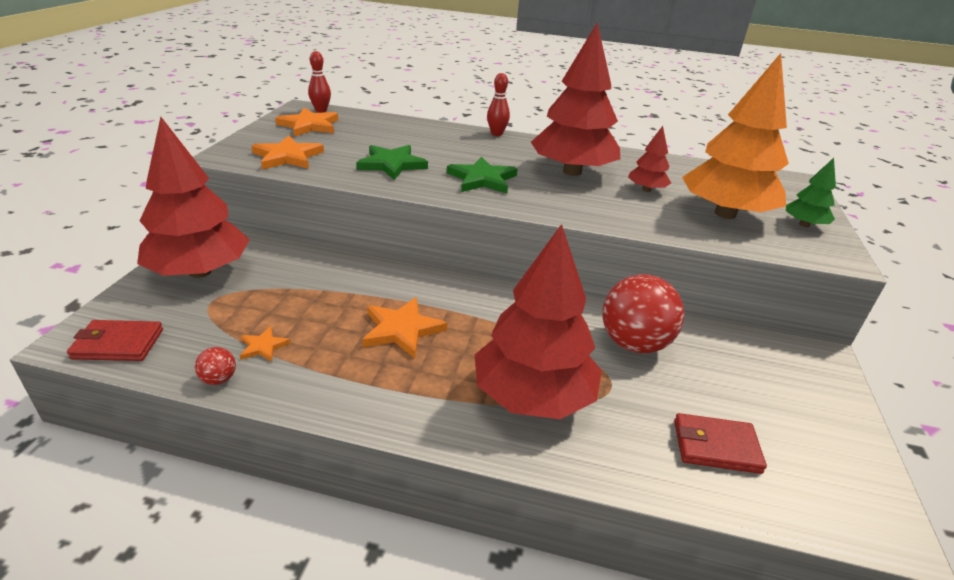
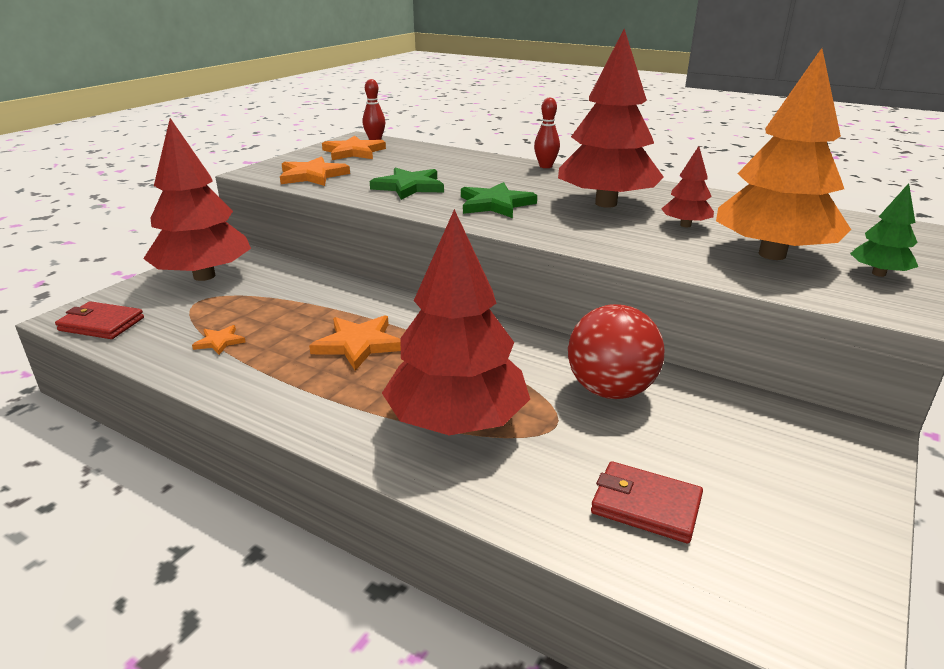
camera: 20 degrees right, 5 degrees down
red ball [195,347,236,385] -> none

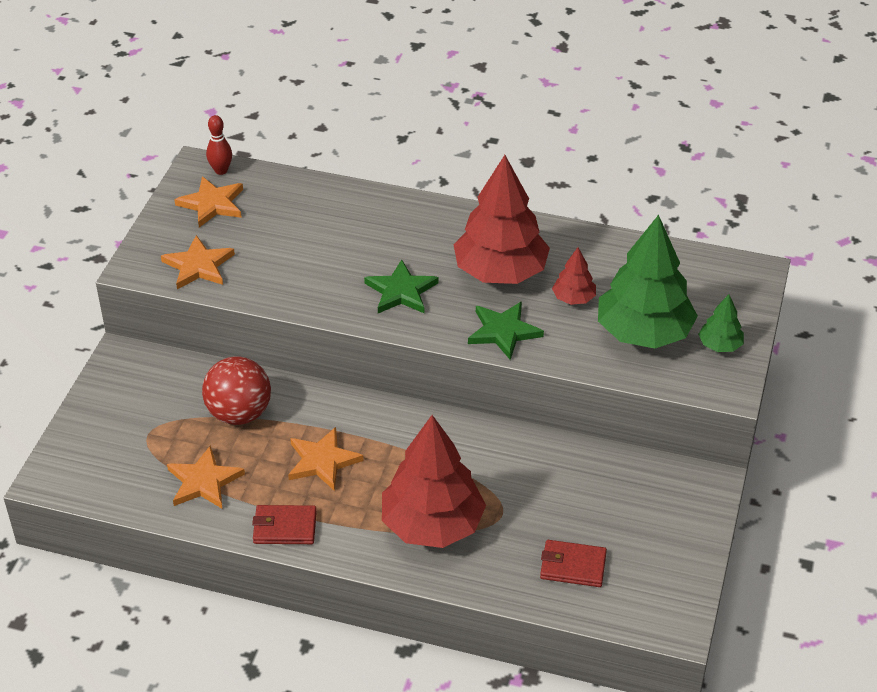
camera: 15 degrees left, 15 degrees up
red wallet [55,301,144,339] -> red wallet moved to [252,505,317,544]
red tree [143,118,251,281] -> none
orange star [192,325,245,355] -> orange star [167,445,245,508], size x1.84
green star [370,168,444,200] -> green star moved to [468,302,544,360]
red bowling pin [534,97,560,168] -> none
red ball [568,304,664,399] -> red ball moved to [202,356,271,425]
orange tree [716,48,851,260] -> green tree [598,215,698,348]

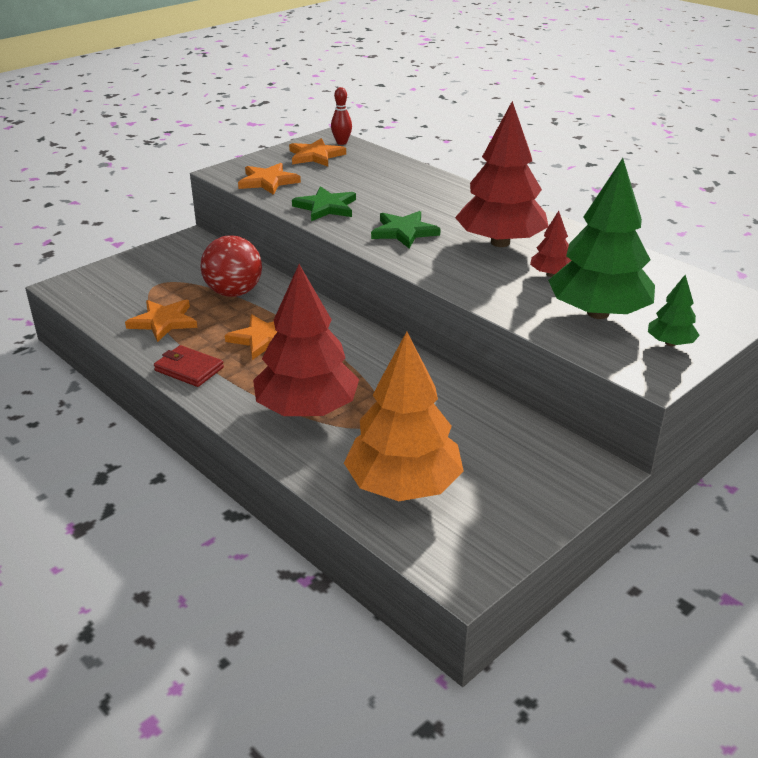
camera: 30 degrees right, 10 degrees down
green star [468,302,544,360] -> green star moved to [292,186,356,221]
red wallet [540,540,607,587] -> orange tree [344,332,464,501]

